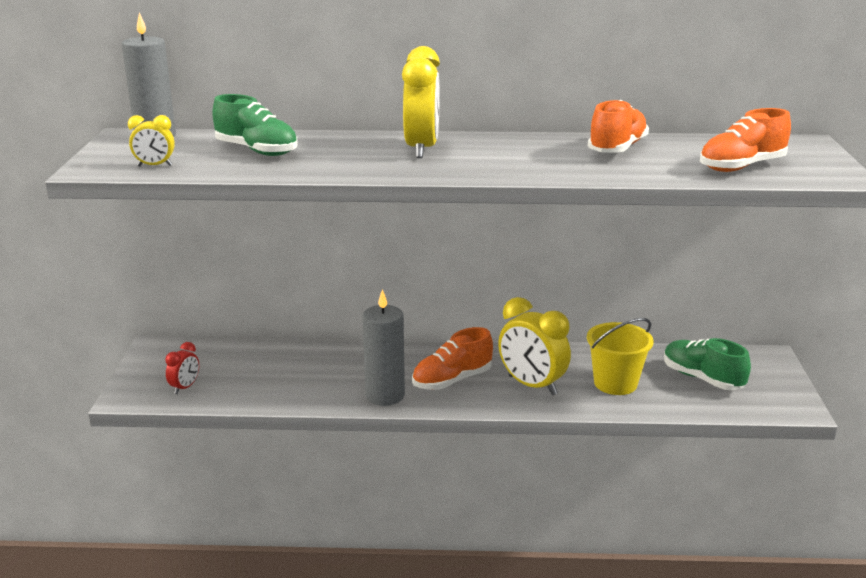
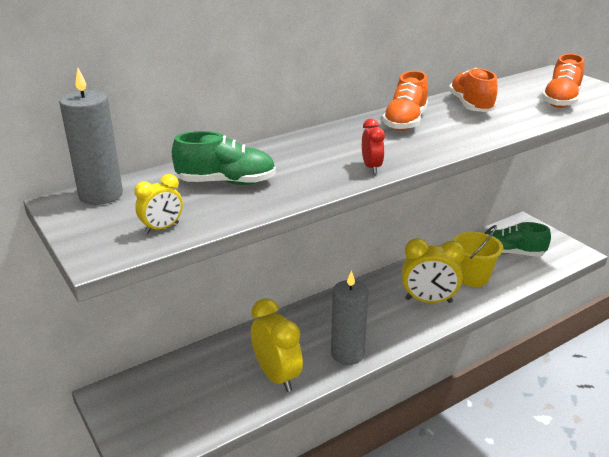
camera: 35 degrees left, 5 degrees up
red clock [165,342,199,394] -> red clock moved to [362,119,385,174]
yellow clock [402,46,440,158] -> yellow clock moved to [251,298,303,392]
orange shoe [412,327,493,390] -> orange shoe moved to [382,71,428,131]

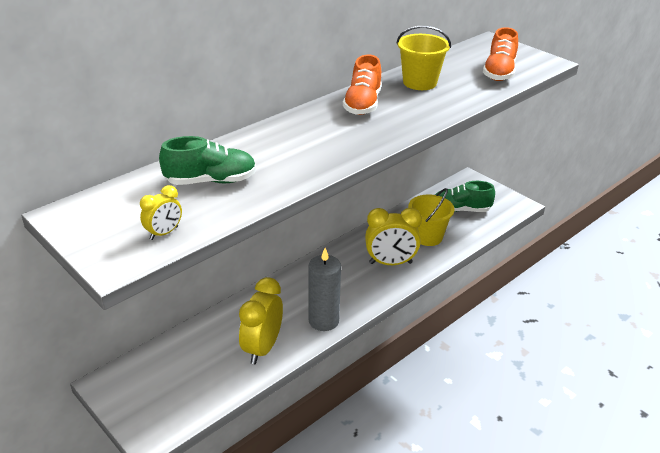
camera: 10 degrees left, 5 degrees up
grey candle [59,68,123,205] -> none
yellow clock [251,298,303,392] -> yellow clock turned 120 degrees counterclockwise [239,277,283,364]
red clock [362,119,385,174] -> none
orange shoe [449,68,498,112] -> yellow bucket [396,26,451,90]

